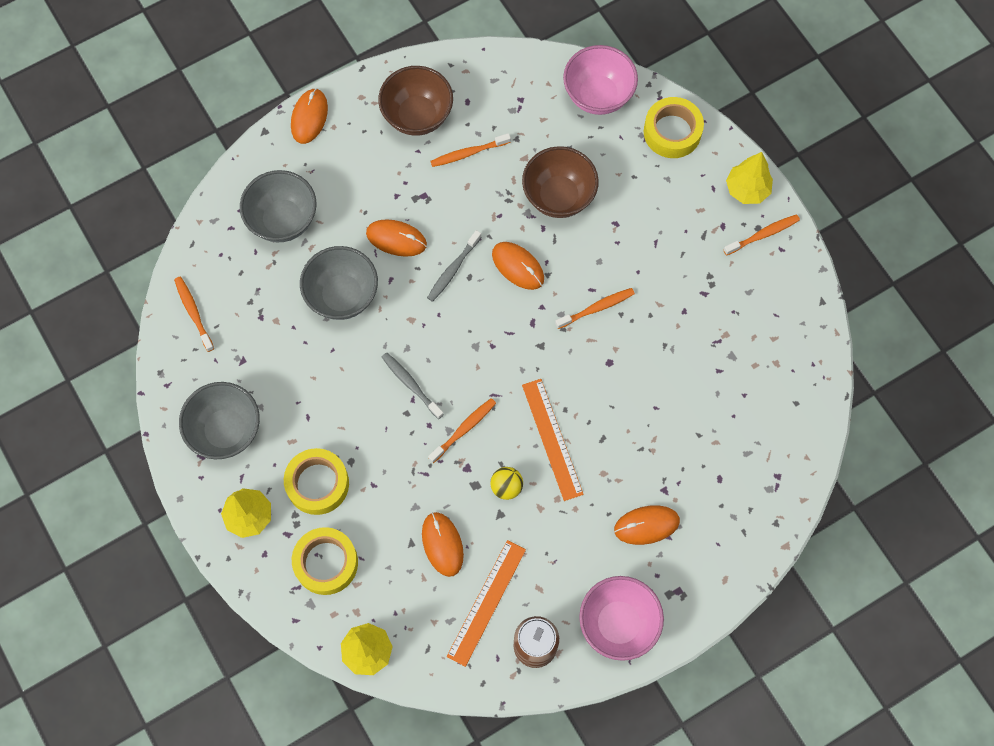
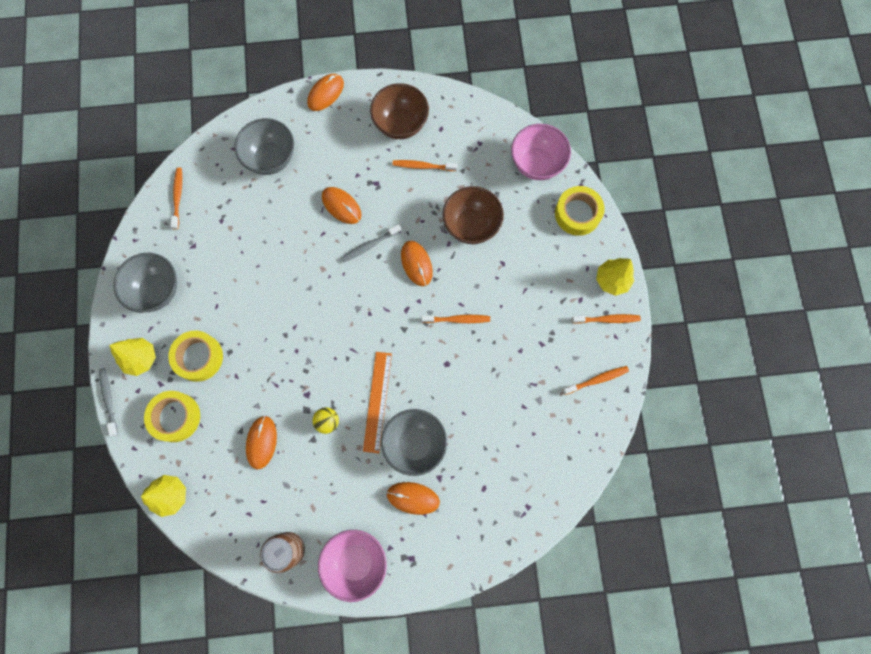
camera: 25 degrees right, 5 degrees up
grey bowl [300,246,378,320] -> grey bowl moved to [381,409,447,476]
grey toothbrush [382,352,444,419] -> grey toothbrush moved to [99,368,118,436]
orange toothbrush [428,398,496,463] -> orange toothbrush moved to [563,366,629,395]
orange ruler [447,540,526,667] -> none

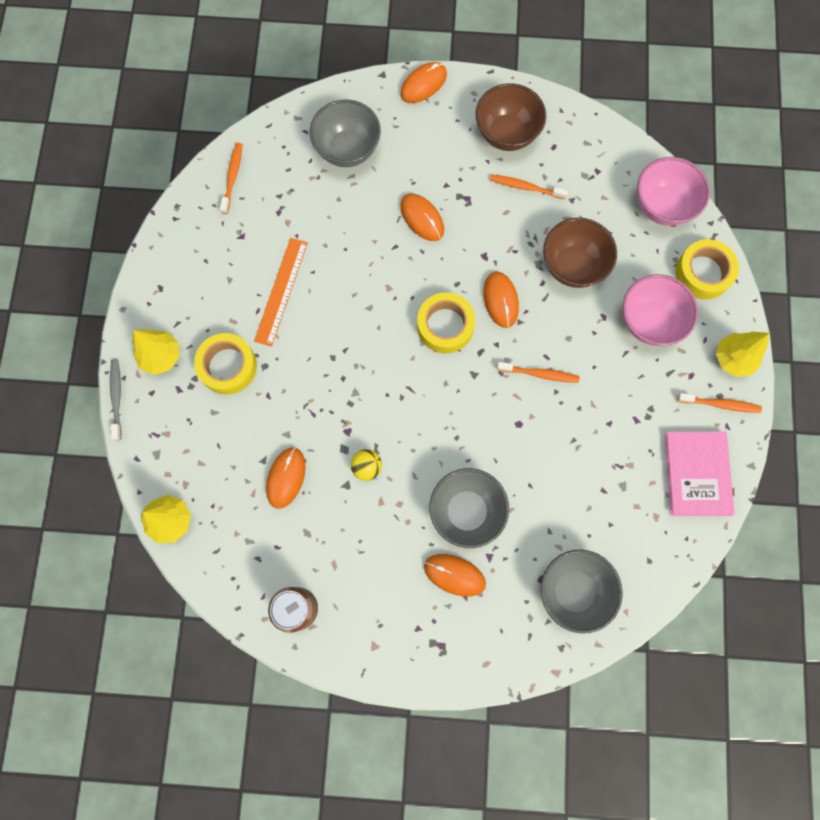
camera: 10 degrees right, 0 degrees up
grey bowl [113,253,177,313] -> grey bowl moved to [541,550,623,634]
yellow tape [144,391,200,442] -> yellow tape moved to [417,292,475,353]
pink bowl [318,530,387,602] -> pink bowl moved to [623,274,698,346]
grey toothbrush [341,224,401,262] -> none
orange ruler [363,352,392,453] -> orange ruler moved to [254,238,308,347]
orange toothbrush [563,366,629,395] -> pink book [664,431,735,516]

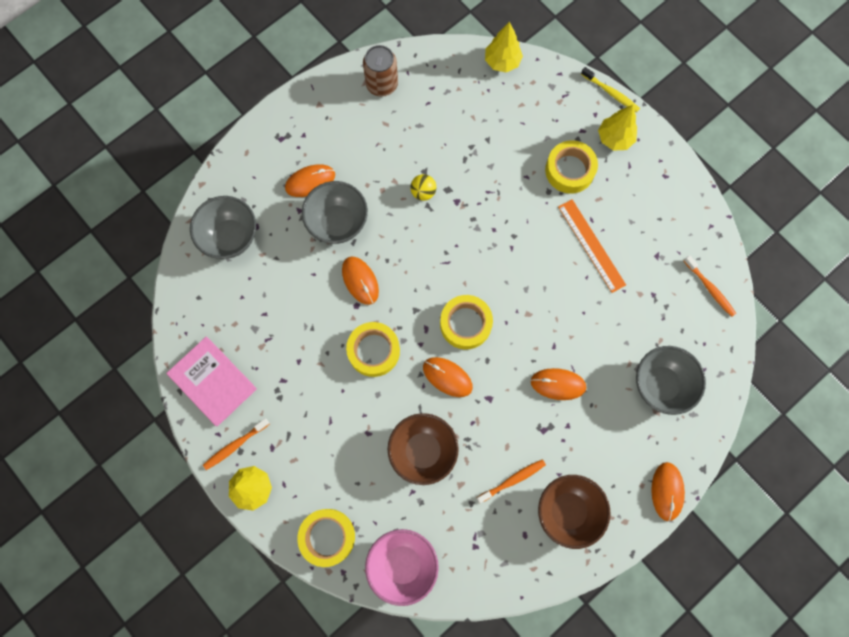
camera: 135 degrees right, 0 degrees up
grey toothbrush [110,359,122,440] -> yellow toothbrush [581,67,640,112]
orange mouse [266,447,305,509] -> orange mouse moved to [342,256,379,305]
orange toothbrush [497,362,580,383] -> yellow tape [346,322,400,377]
pink bowl [623,274,698,346] -> none

